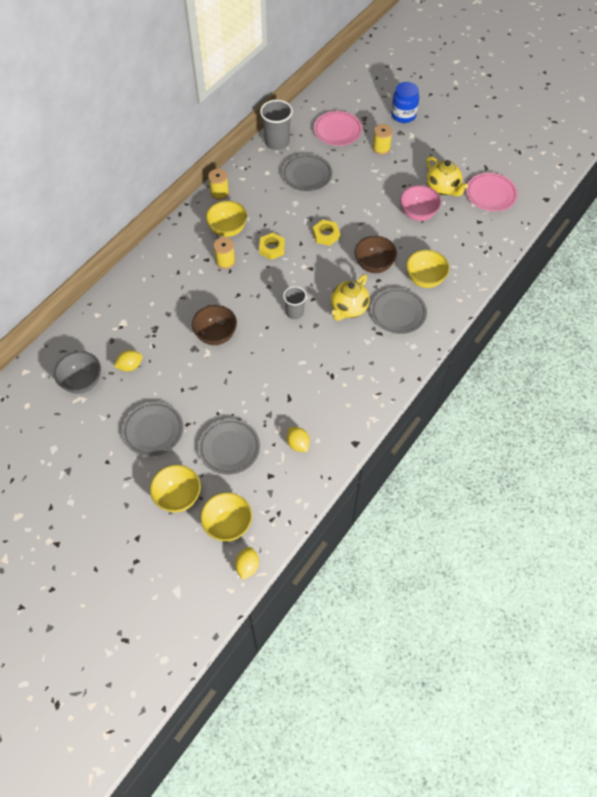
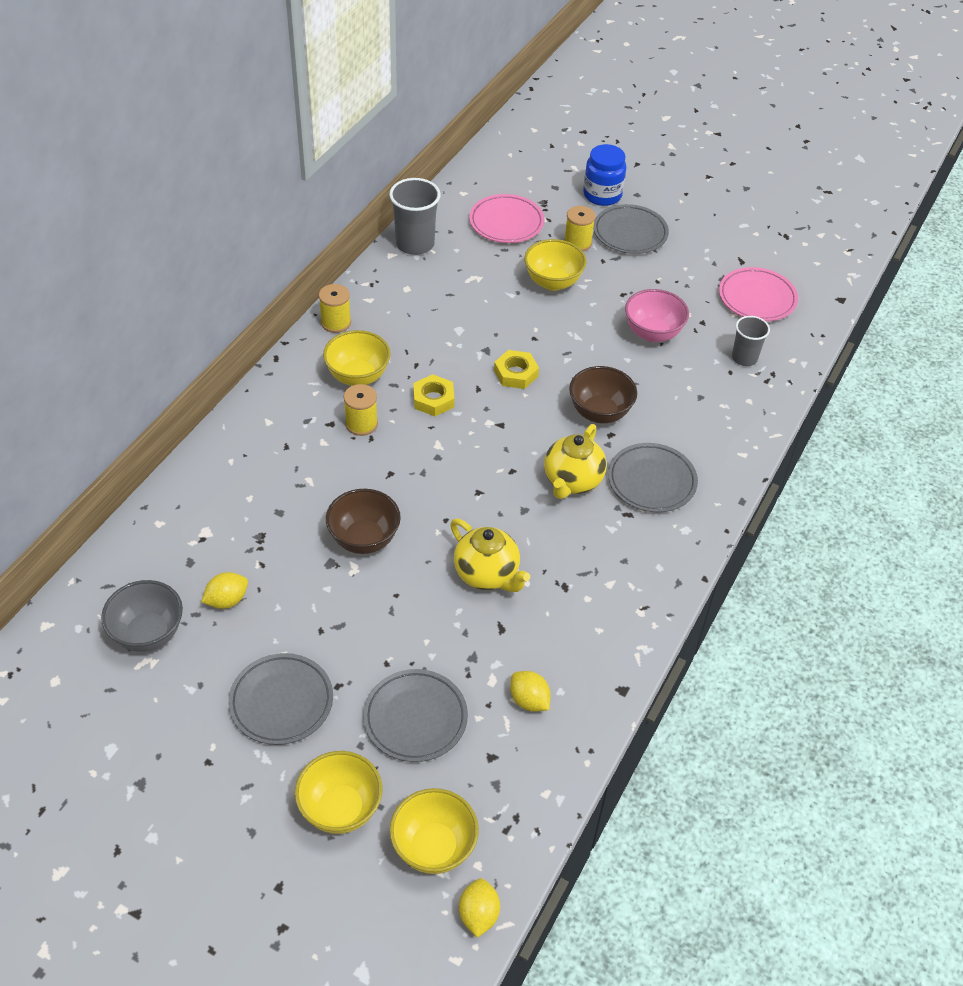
camera: 10 degrees left, 10 degrees down
grey plate [282,154,332,191] -> grey plate moved to [593,204,669,254]
grey cup [283,286,307,319] -> grey cup moved to [732,316,770,366]
yellow bowl [406,250,450,288] -> yellow bowl moved to [524,239,586,291]
yellow teapot [426,156,468,197] -> yellow teapot moved to [450,519,530,592]

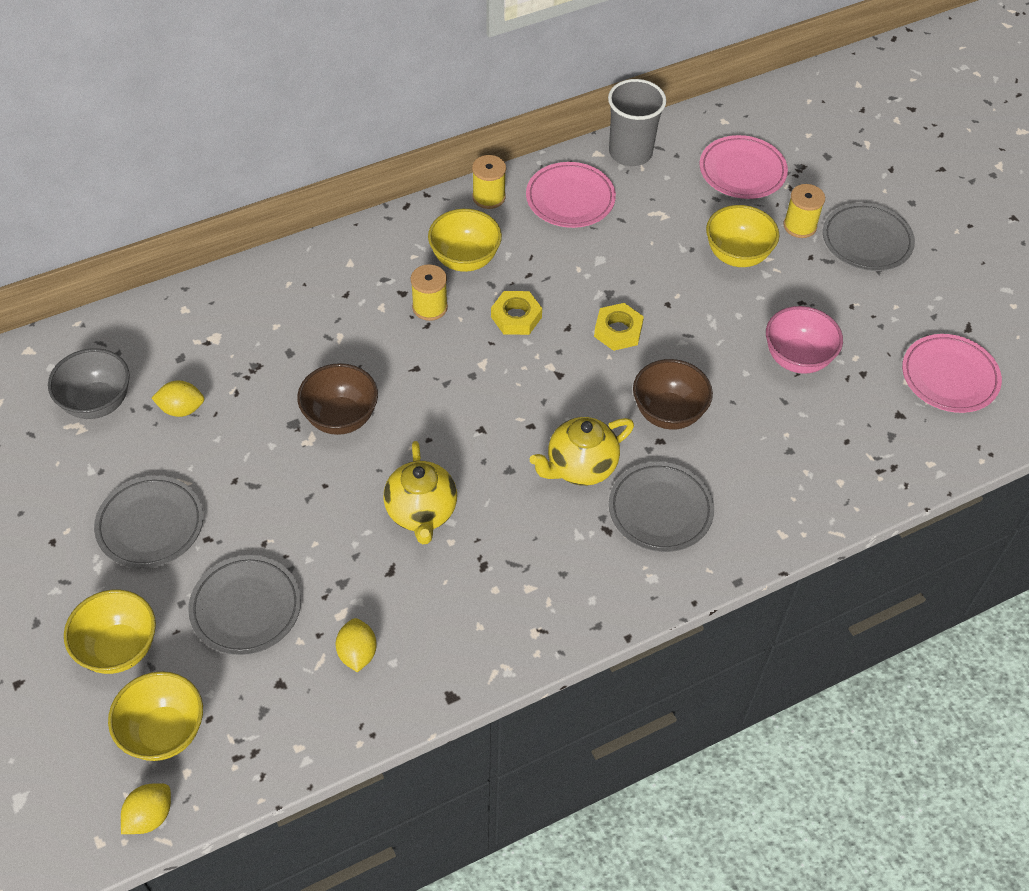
camera: 35 degrees right, 5 degrees up
blue jar [583,144,626,206] -> none
grey cup [732,316,770,366] -> none
none -> pink plate [526,162,616,228]

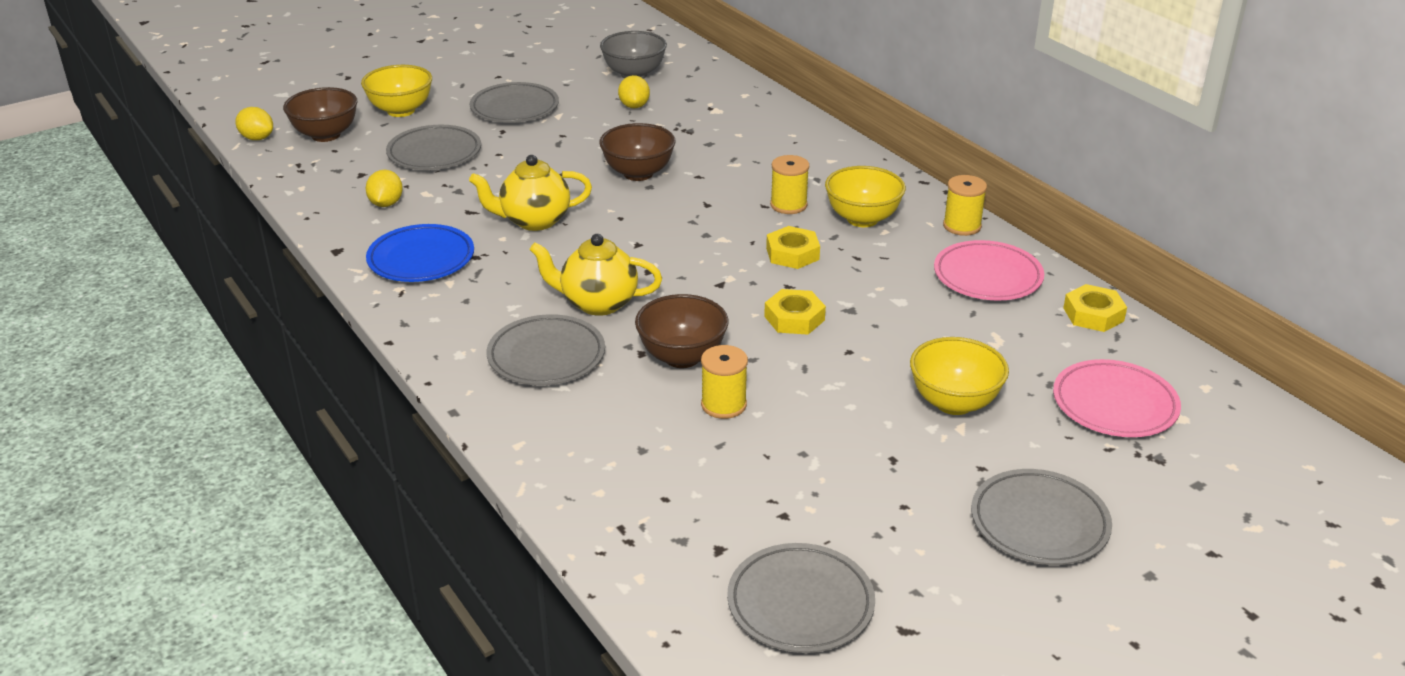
camera: 85 degrees right, 20 degrees down
yellow bowl [108,671,203,761] -> brown bowl [283,87,357,142]
yellow lemon [336,618,377,672] -> yellow lemon turned 75 degrees counterclockwise [366,170,403,207]
yellow teapot [530,417,634,486] -> yellow teapot turned 45 degrees counterclockwise [529,234,662,316]
grey cup [608,79,666,166] -> yellow nut [1063,284,1127,332]
pink bowl [766,306,843,374] -> none
yellow spool [783,184,825,238] -> yellow spool moved to [701,345,748,419]
pink plate [902,334,1002,413] -> grey plate [727,543,875,653]
none -> blue plate [366,224,474,282]

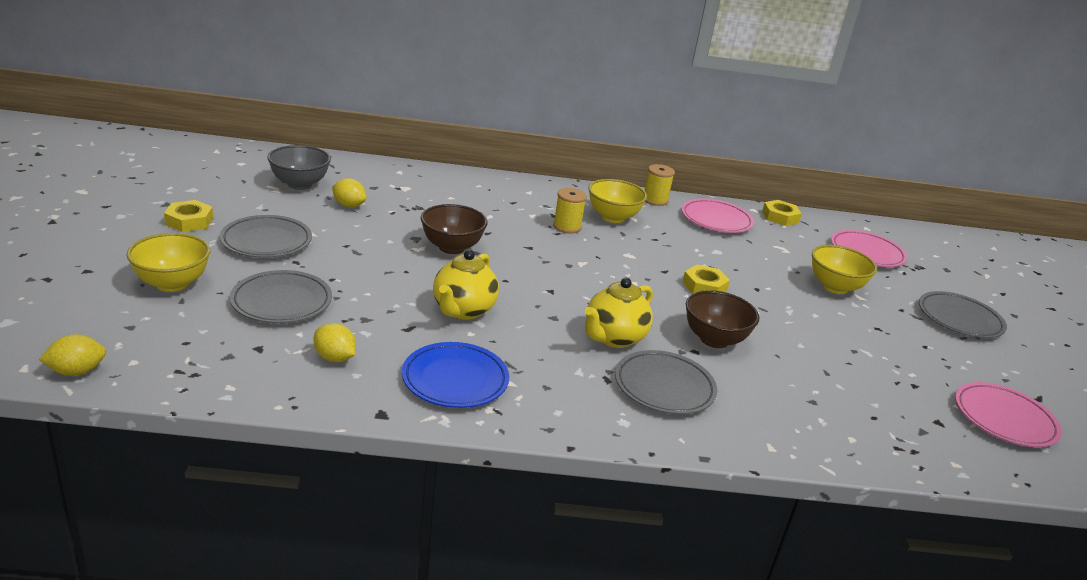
camera: 60 degrees left, 5 degrees down
brown bowl [283,87,357,142] -> none
yellow spool [701,345,748,419] -> none
grey plate [727,543,875,653] -> pink plate [955,382,1062,447]
yellow nut [766,226,820,269] -> yellow nut moved to [164,200,213,232]

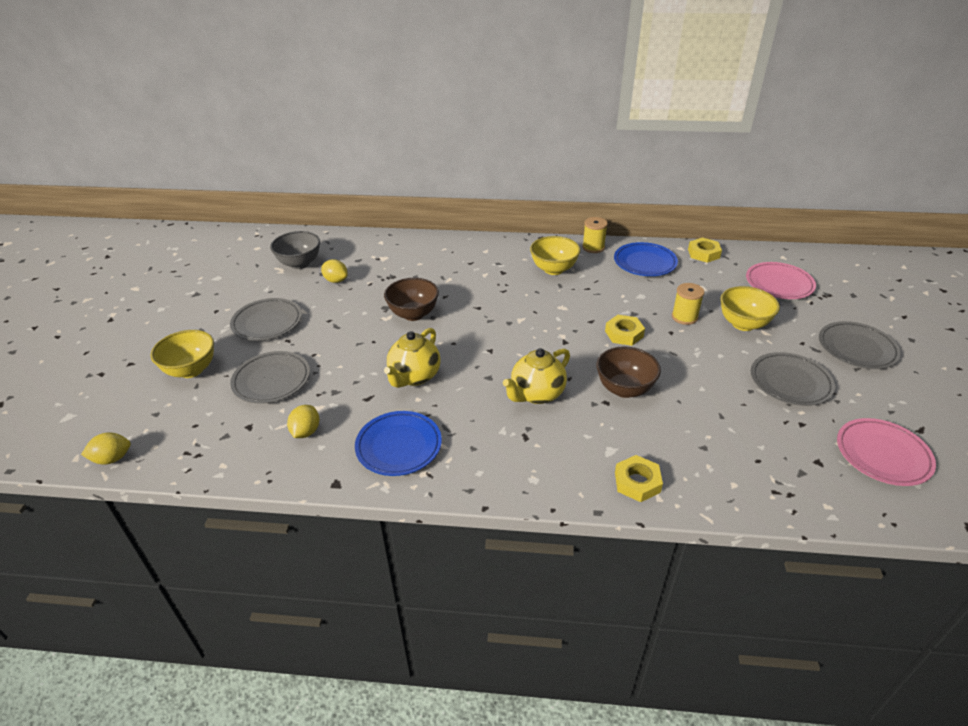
camera: 10 degrees right, 10 degrees up
yellow nut [164,200,213,232] -> yellow nut moved to [615,455,663,502]
yellow lemon [314,323,356,362] -> yellow lemon turned 60 degrees clockwise [287,405,319,438]
yellow spool [553,188,587,234] -> yellow spool moved to [672,283,704,325]
grey plate [615,350,717,414] -> grey plate moved to [751,352,835,406]
pink plate [681,198,754,233] -> blue plate [614,242,678,276]

